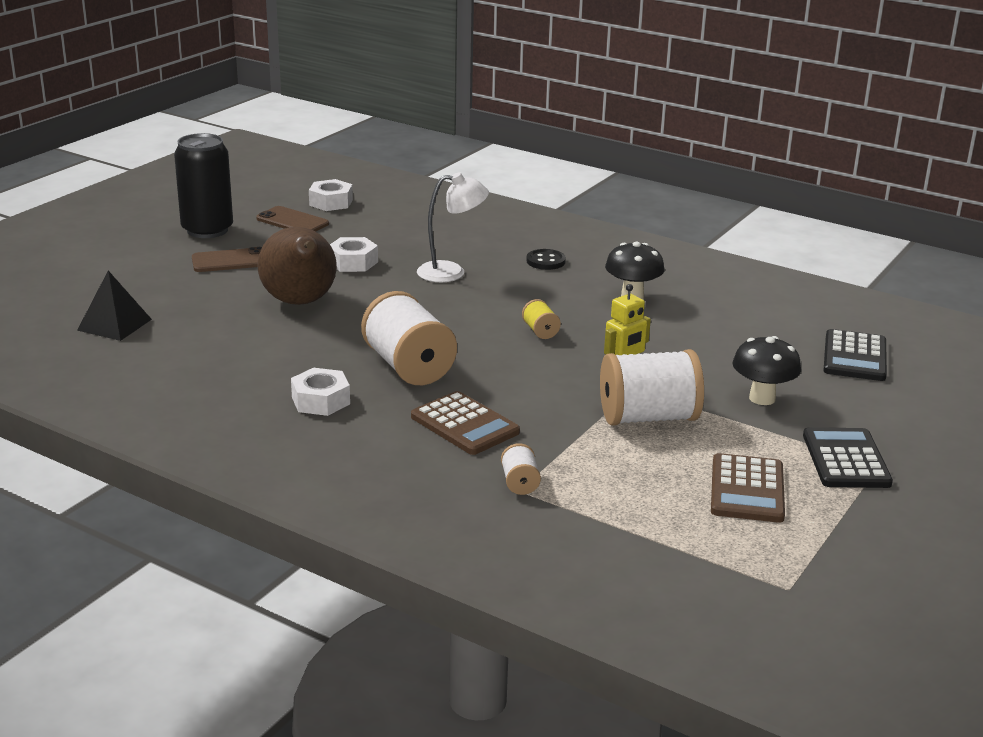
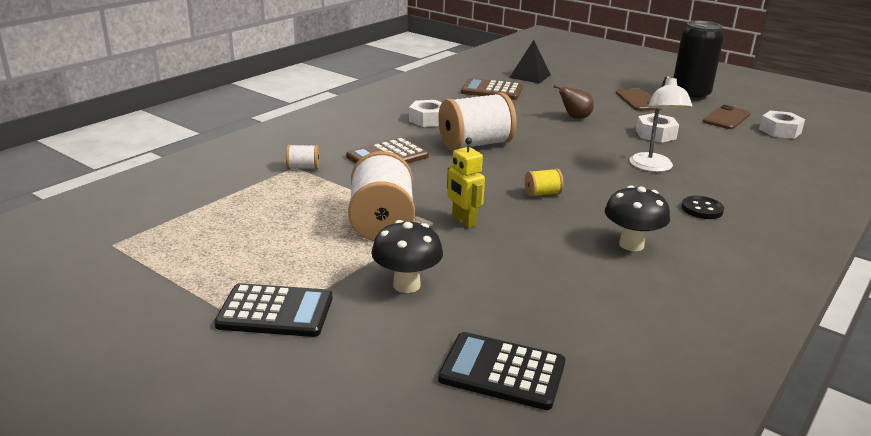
camera: 95 degrees right, 0 degrees up
brown pear [257,227,337,305] -> brown pear [554,85,594,119], size x0.50
brown calculator [711,453,785,523] -> brown calculator moved to [461,78,523,100]

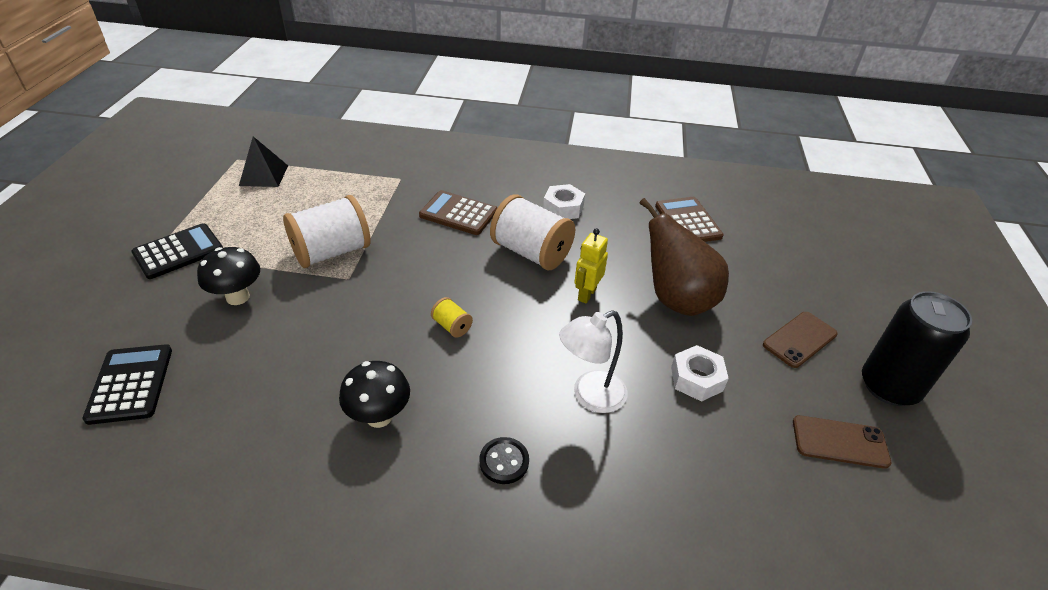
camera: 60 degrees right, 15 degrees up
black calculator [214,283,332,337] -> black calculator turned 105 degrees counterclockwise [131,223,223,279]
white spool [286,144,320,169] -> none
yellow robot [447,137,485,228] -> yellow robot moved to [574,228,608,304]
black pyramid [509,40,551,84] -> black pyramid moved to [239,137,288,187]
brown pear [554,85,594,119] -> brown pear [639,198,729,316], size x2.02
white nut [759,110,805,139] -> none

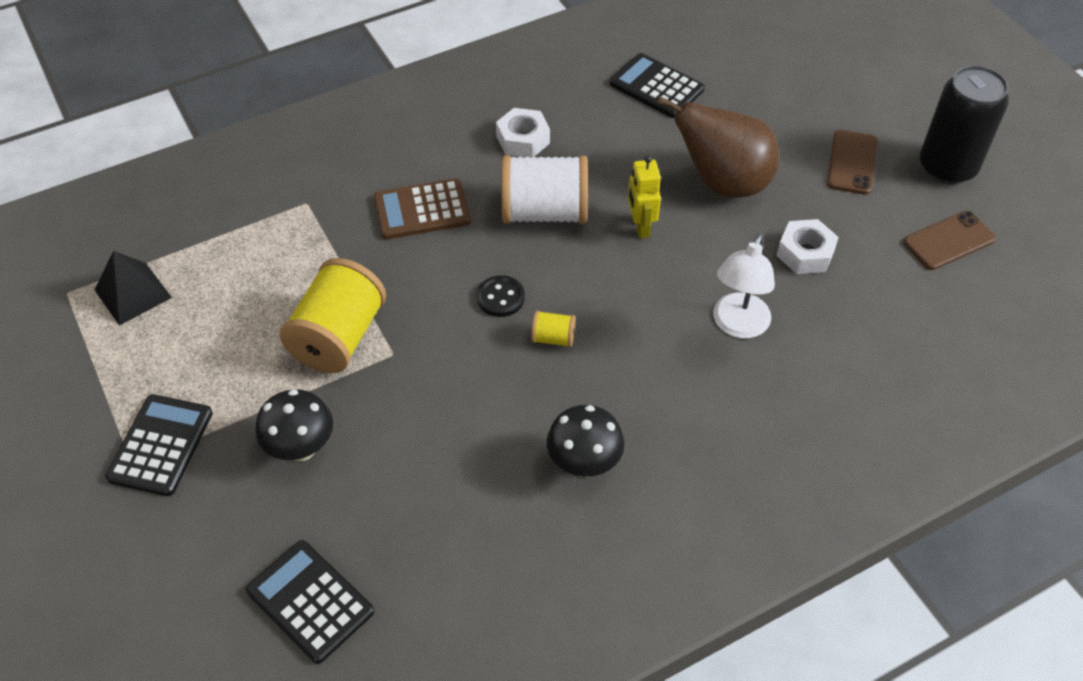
camera: 35 degrees left, 10 degrees up
white spool [283,195,371,268] -> yellow spool [280,258,386,373]
black button [480,437,529,484] -> black button moved to [477,275,525,317]
brown calculator [655,197,724,242] -> black calculator [610,53,705,118]

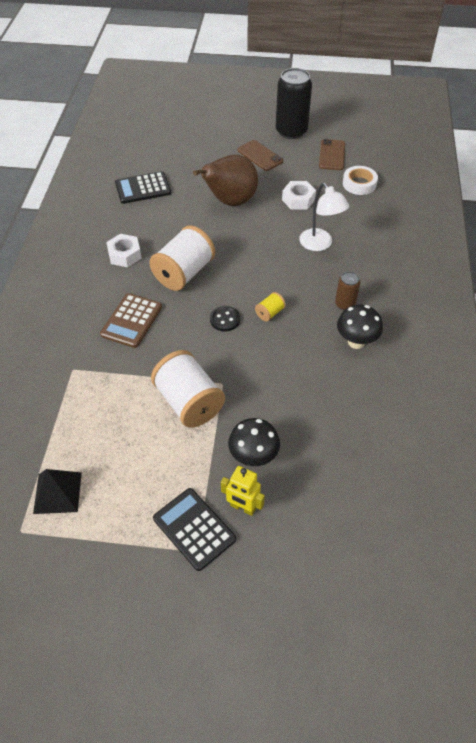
camera: 55 degrees left, 0 degrees up
black calculator [246,540,374,664] -> none
yellow spool [280,258,386,373] -> white spool [151,350,225,428]
yellow robot [628,155,661,238] -> yellow robot moved to [221,466,265,516]
none -> brown can [335,271,360,310]
none -> white tape [343,166,378,195]

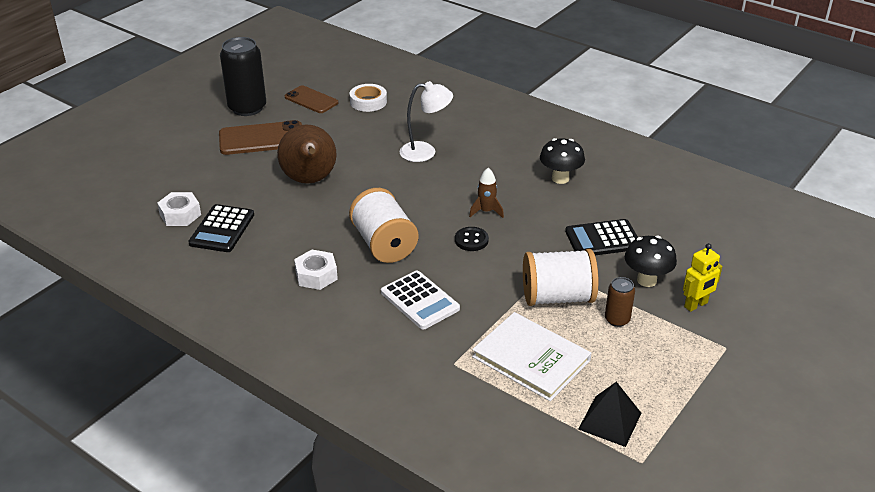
camera: 60 degrees left, 15 degrees down
brown calculator [100,293,162,348] -> white calculator [381,271,460,329]
black calculator [153,488,236,571] -> black calculator moved to [565,219,638,255]
brown phone [238,140,283,171] -> brown phone [219,120,302,155], size x1.51
yellow spool [255,292,286,322] -> brown rocket [469,168,504,218]
white nut [282,181,316,210] -> white nut moved to [157,192,201,226]
brown can [335,271,360,310] -> brown can moved to [605,277,635,327]
none -> white book [472,312,591,401]

